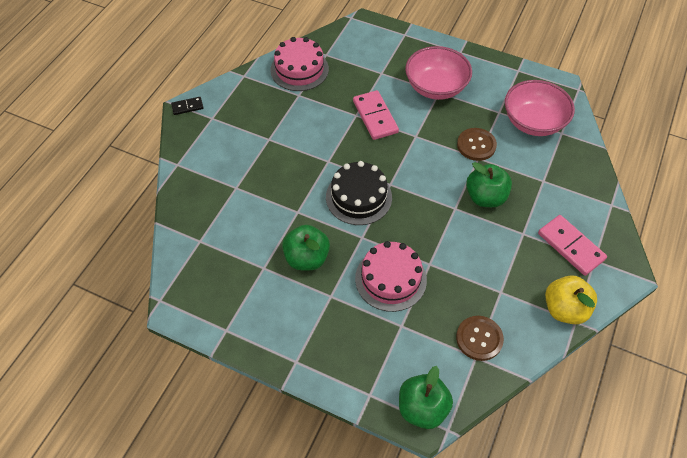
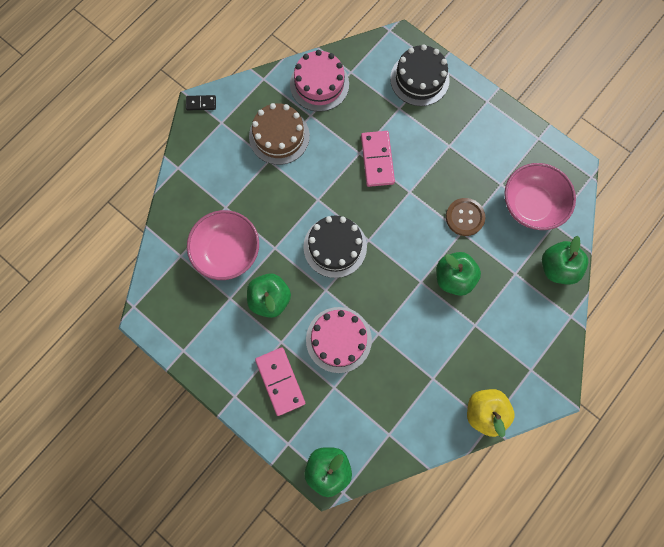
camera: 15 degrees right, 20 degrees up
pink bowl [405,46,472,100] -> pink bowl moved to [187,210,259,280]
brown button [456,316,504,361] -> none
pink domino [538,215,607,276] -> pink domino moved to [255,347,305,416]
none -> brown cake [249,103,310,165]
none -> black cake [390,44,450,106]
none -> green apple [542,236,588,284]

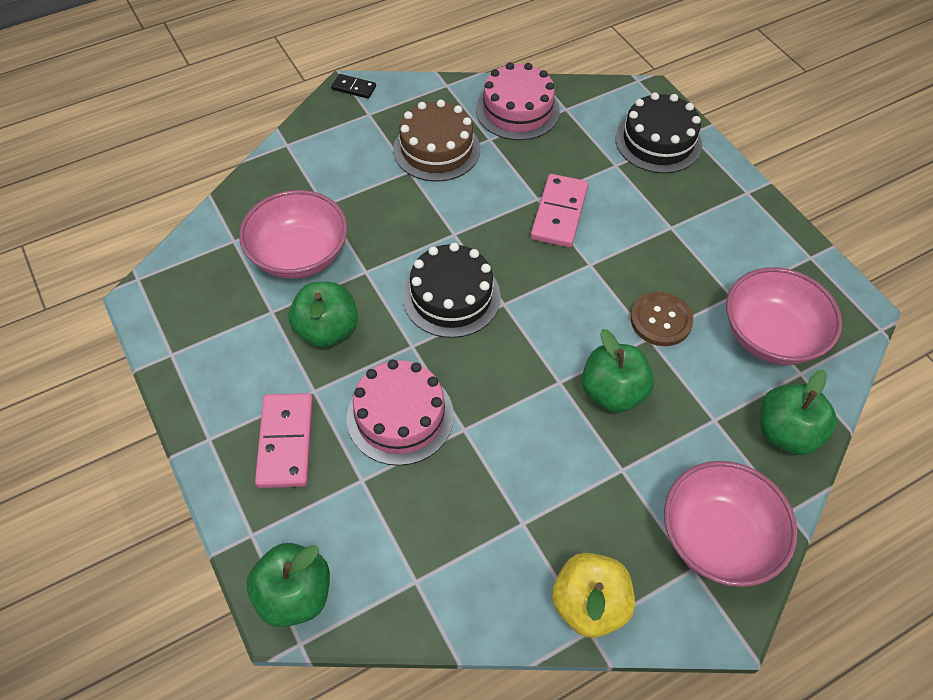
camera: 20 degrees right, 20 degrees down
none -> pink bowl [664,461,798,587]

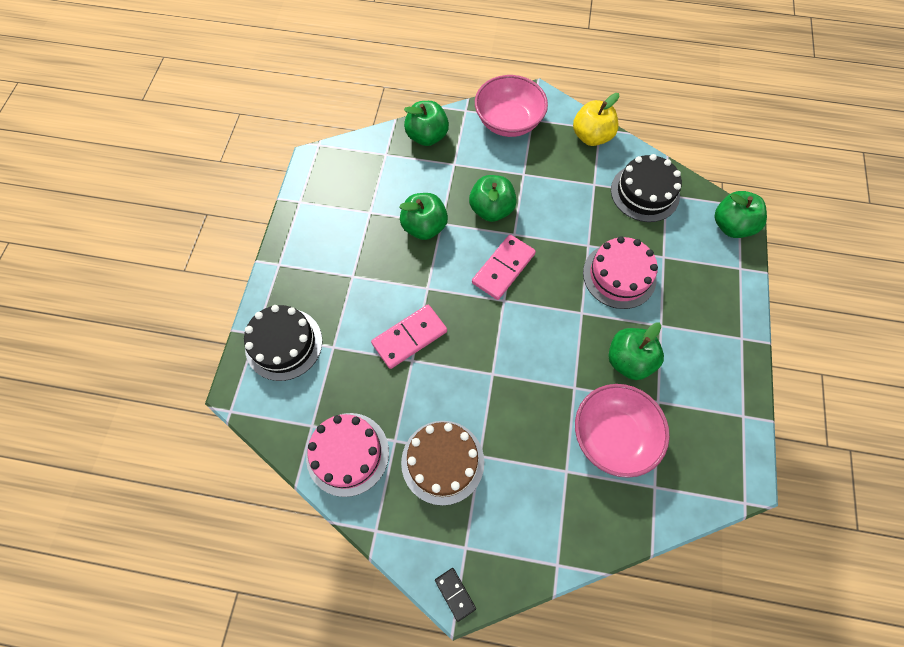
camera: 140 degrees left, 10 degrees up
pink domino [255,393,313,488] -> pink domino moved to [472,234,536,300]
black cake [403,243,501,338] -> black cake moved to [611,154,682,222]
brown button [631,292,693,346] -> green apple [399,193,448,240]
pink bowl [726,267,842,365] -> none

